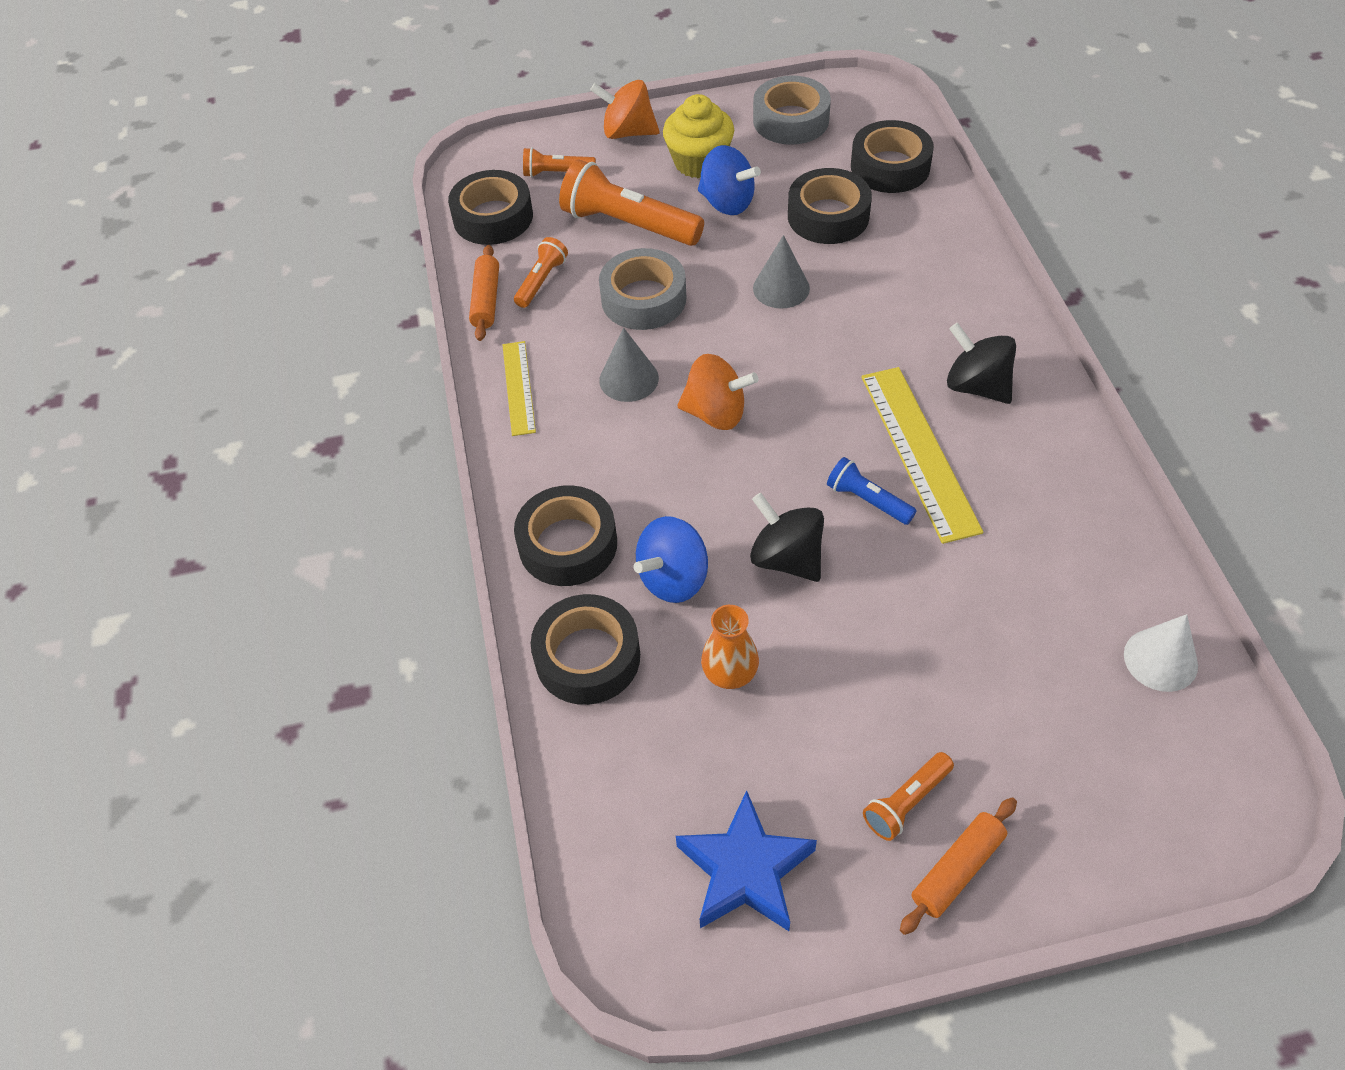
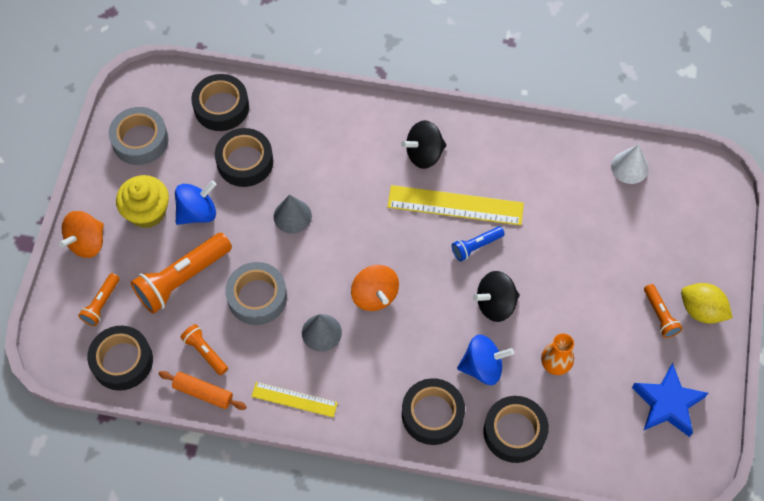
camera: 70 degrees left, 10 degrees up
blue spinning top [634,516,708,603] -> blue spinning top turned 75 degrees counterclockwise [457,334,514,385]
orange spinning top [677,354,759,430] -> orange spinning top turned 120 degrees clockwise [351,265,399,311]
orange rolling pin [900,797,1017,935] -> yellow lemon [681,283,733,324]

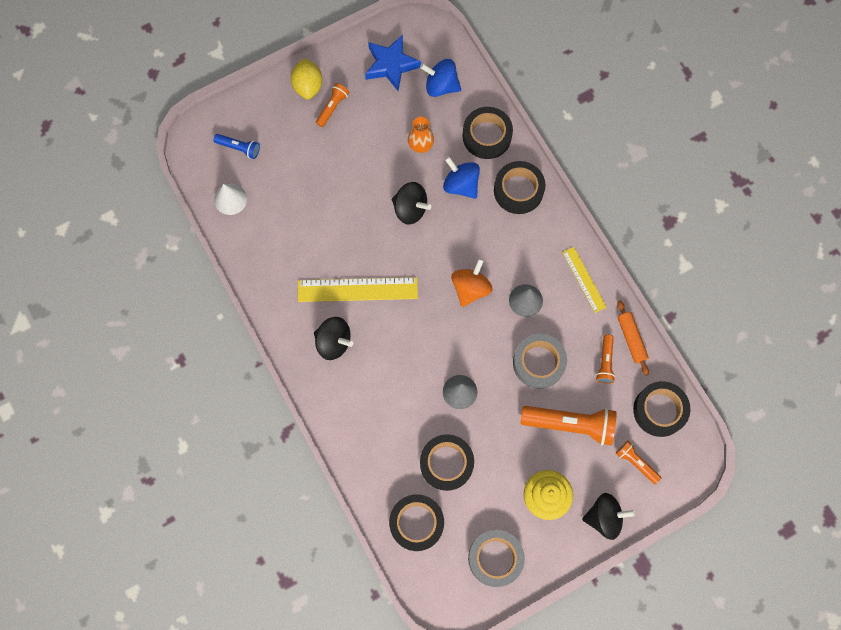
camera: 130 degrees left, 10 degrees up
orange spinning top [59,211,104,258] -> black spinning top [582,493,636,540]
orange flashlight [78,273,120,326] -> orange flashlight turned 120 degrees counterclockwise [616,441,661,484]
blue spinning top [175,181,217,225] -> blue spinning top moved to [420,59,461,97]
yellow ruler [387,185,524,225] -> yellow ruler turned 60 degrees counterclockwise [298,277,418,302]
blue flashlight [452,226,505,261] -> blue flashlight moved to [213,134,260,159]

